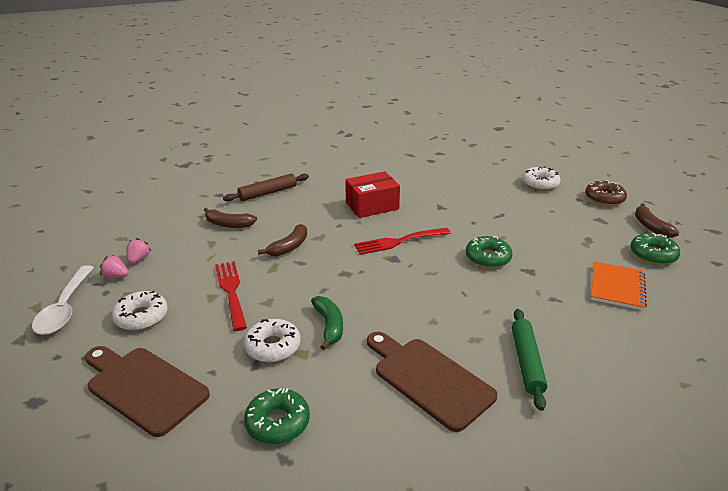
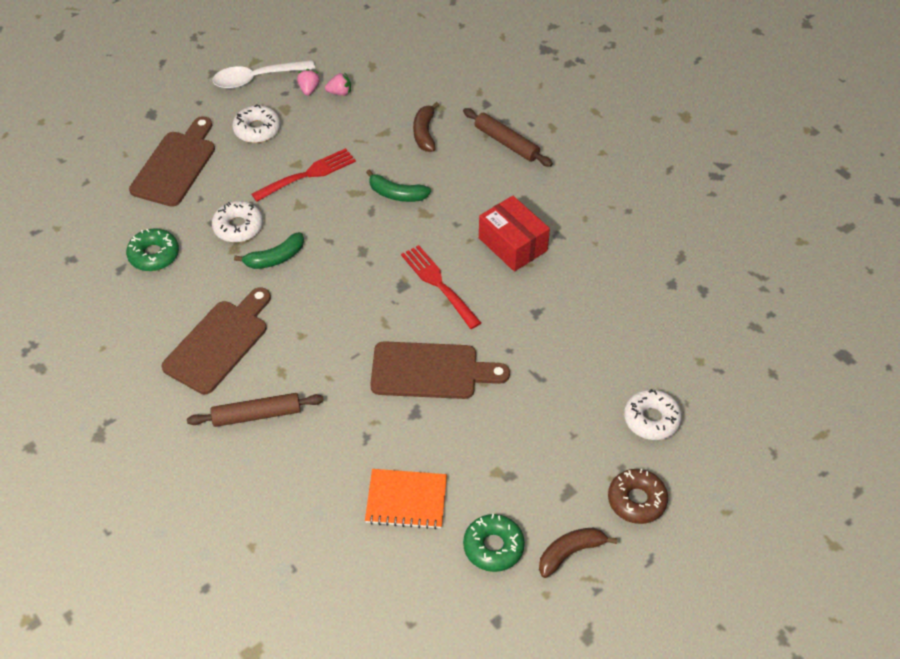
camera: 75 degrees right, 20 degrees up
brown banana [258,224,307,257] -> green banana [366,169,431,202]
green donut [466,236,512,268] -> brown cutting board [370,341,510,399]
green rolling pin [512,309,548,411] -> brown rolling pin [187,393,324,427]

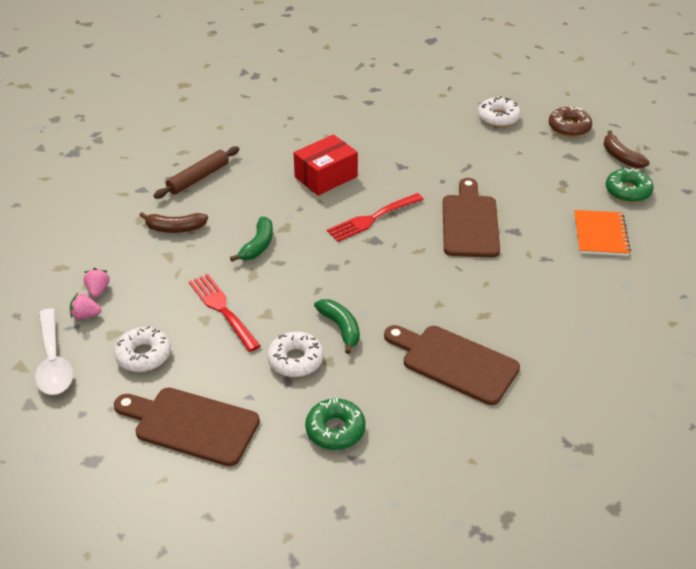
camera: 90 degrees left, 10 degrees down
brown rolling pin [187,393,324,427] -> none

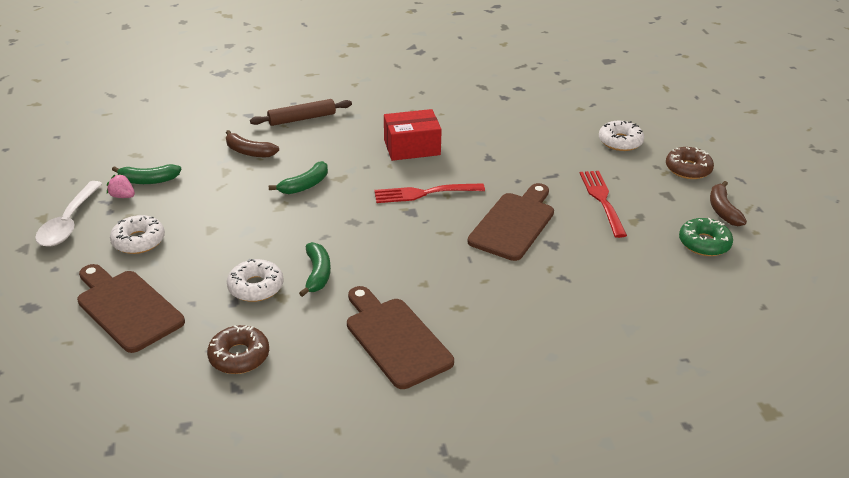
camera: 25 degrees right, 5 degrees down
pink strawberry [83,268,109,298] -> green banana [112,164,181,184]
red fork [189,274,261,352] -> red fork moved to [580,171,627,238]
green donut [305,398,366,450] -> brown donut [207,325,269,374]
orange notebook [574,210,631,256] -> none

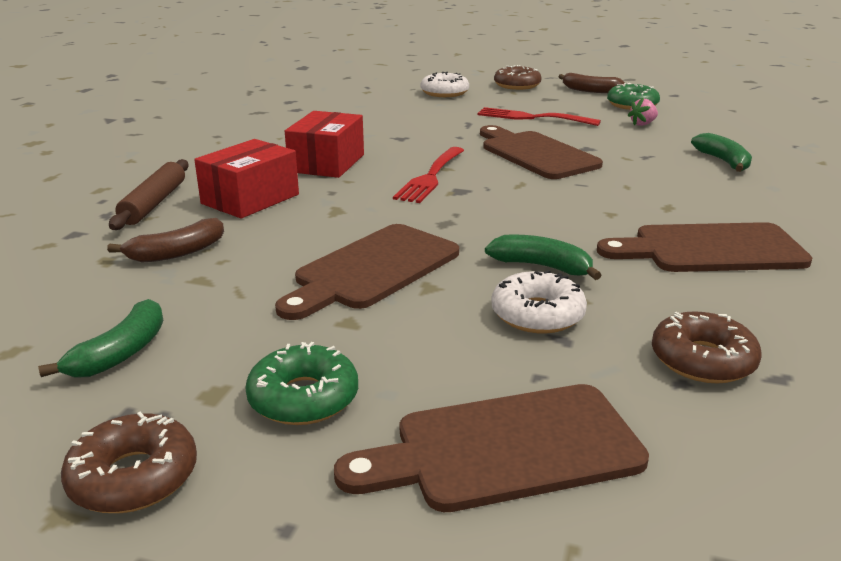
camera: 60 degrees left, 10 degrees down
white spoon [35,181,103,247] -> brown donut [61,412,197,513]
pink strawberry [107,174,135,198] -> pink strawberry moved to [627,98,658,126]
white donut [110,215,165,254] -> green donut [245,342,358,425]
green banana [269,161,328,194] -> green banana moved to [691,133,752,172]
none -> red box [194,139,299,218]
none -> brown cutting board [275,224,459,320]

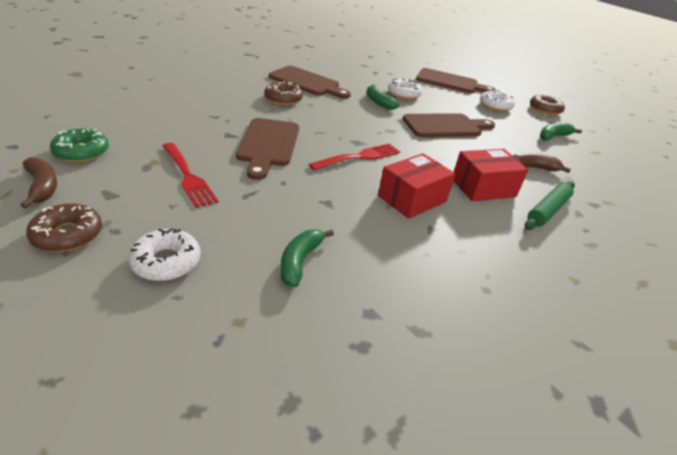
camera: 150 degrees left, 10 degrees up
brown rolling pin [109,159,189,230] -> green rolling pin [524,181,575,230]
green donut [245,342,358,425] -> white donut [480,90,515,112]
pink strawberry [627,98,658,126] -> none
brown donut [652,311,762,383] -> brown donut moved to [264,81,303,105]
green banana [691,133,752,172] -> green banana moved to [280,229,334,287]

